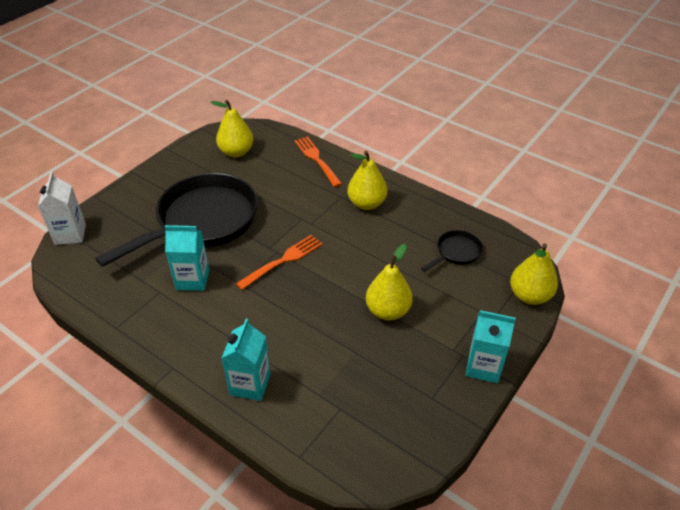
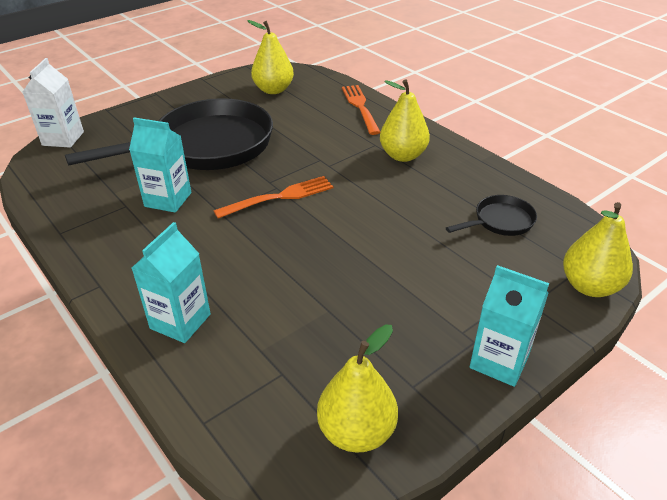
camera: 15 degrees right, 5 degrees down
yellow pear [366,244,413,320] -> yellow pear moved to [317,325,398,452]

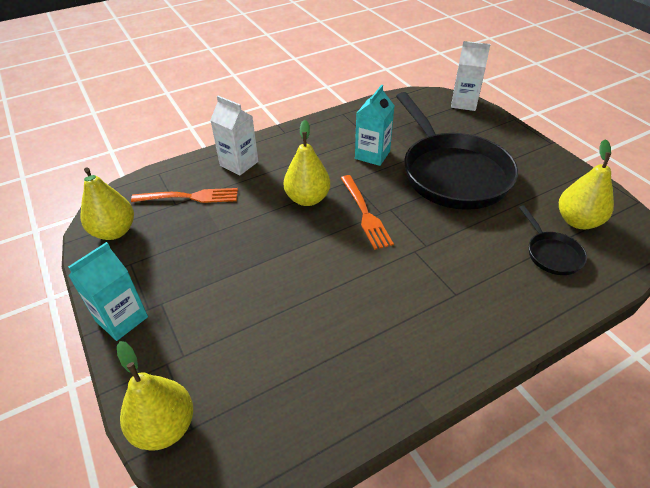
camera: 100 degrees right, 5 degrees up
turquoise carton [132,222,211,343] -> white carton [210,96,258,175]
orange fork [342,85,380,135] -> orange fork moved to [131,188,238,203]
yellow pear [380,79,430,162] -> yellow pear moved to [284,120,330,206]
black pan [446,195,537,236] -> black pan moved to [519,205,587,275]

